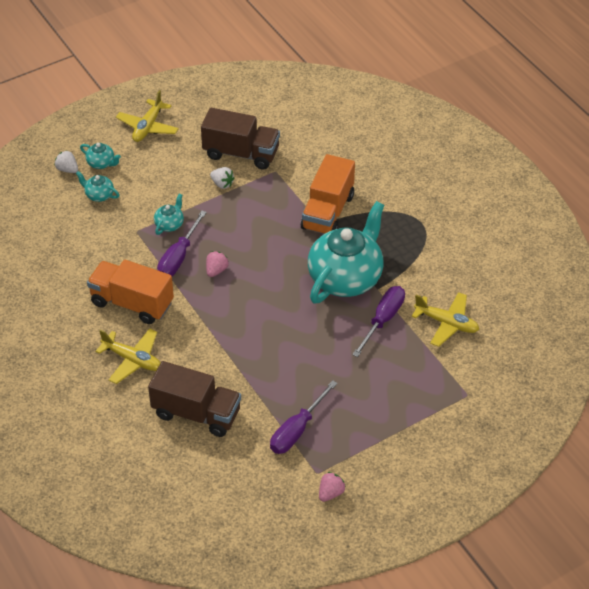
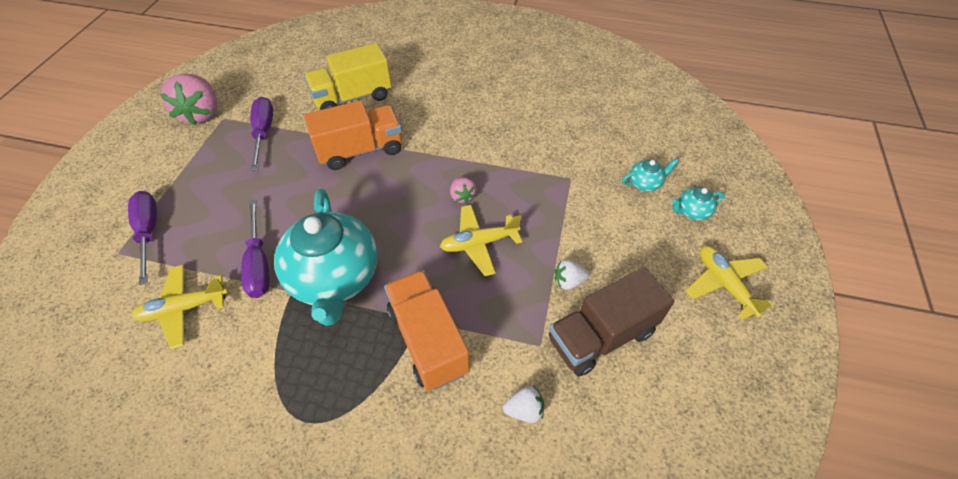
camera: 135 degrees right, 5 degrees up
white strawberry [54,151,78,173] -> white strawberry moved to [503,386,544,423]
orange truck [87,260,174,324] -> orange truck moved to [304,100,402,170]
yellow plane [96,328,161,384] -> yellow plane moved to [440,205,522,276]
brown truck [148,361,241,437] -> yellow truck [304,43,392,110]
turquoise teapot [154,194,184,235] -> none
purple screwdriver [157,210,207,276] -> purple screwdriver moved to [128,191,157,285]
pink strawberry [319,472,346,502] -> pink strawberry [160,74,217,126], size x2.08

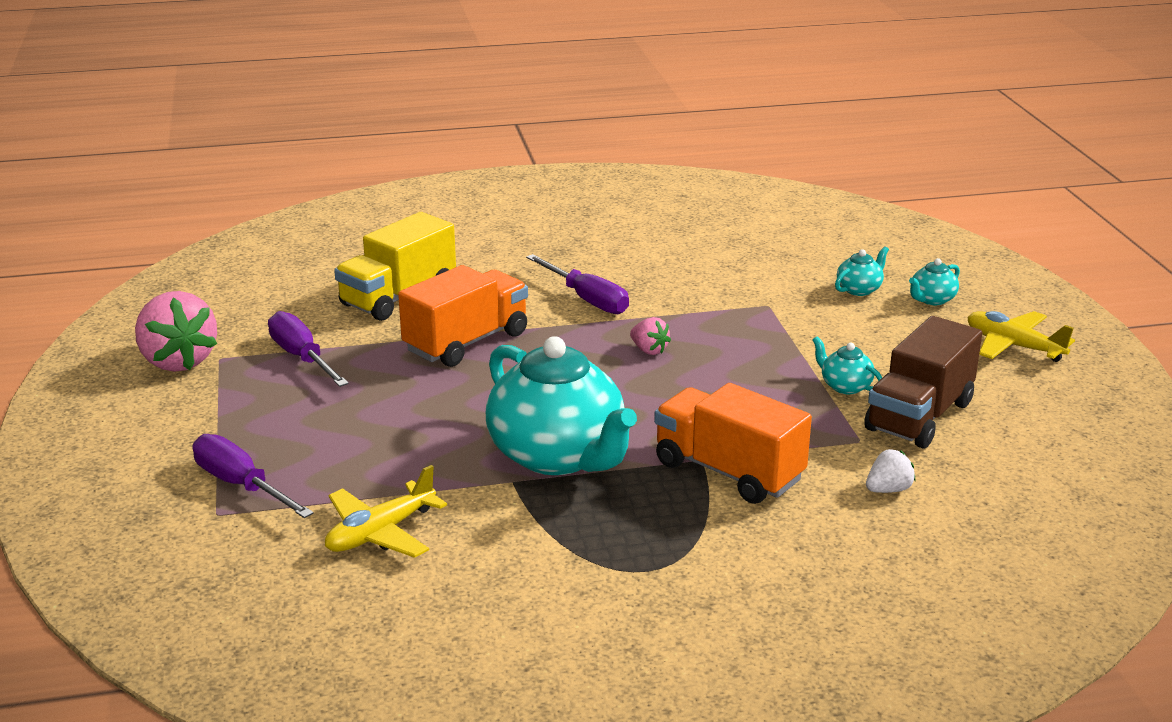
camera: 25 degrees left, 25 degrees down
purple screwdriver [241,200,269,298] -> purple screwdriver moved to [526,254,629,314]
yellow plane [440,205,522,276] -> none
white strawberry [555,260,589,290] -> turquoise teapot [813,336,882,394]

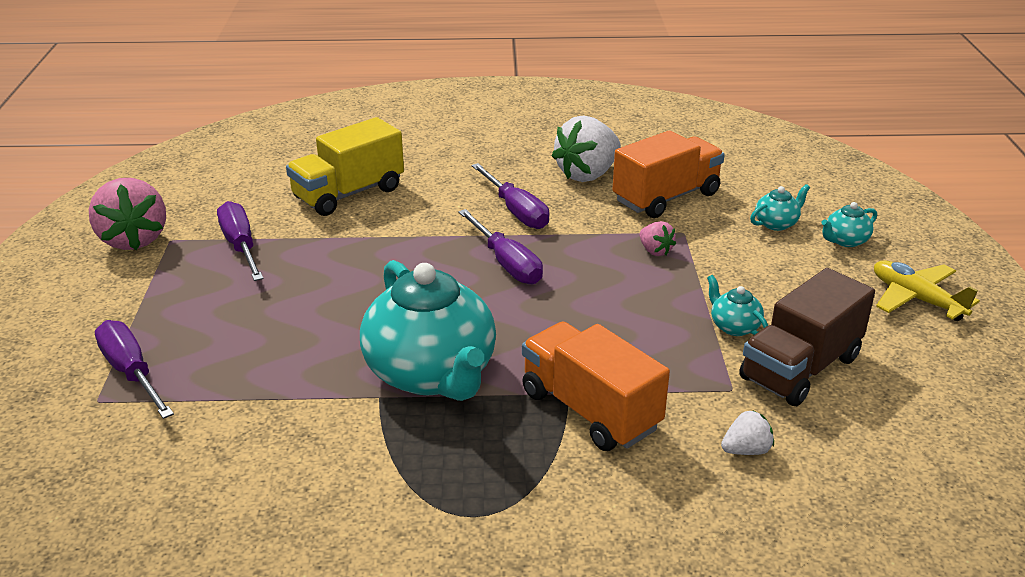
camera: 10 degrees right, 5 degrees up
yellow plane [325,465,447,558] -> none
orange truck [398,265,528,367] -> orange truck moved to [612,130,725,218]
pink strawberry [630,317,671,355] -> pink strawberry moved to [639,221,676,256]
none -> purple screwdriver [458,209,543,284]
none -> white strawberry [552,116,621,182]

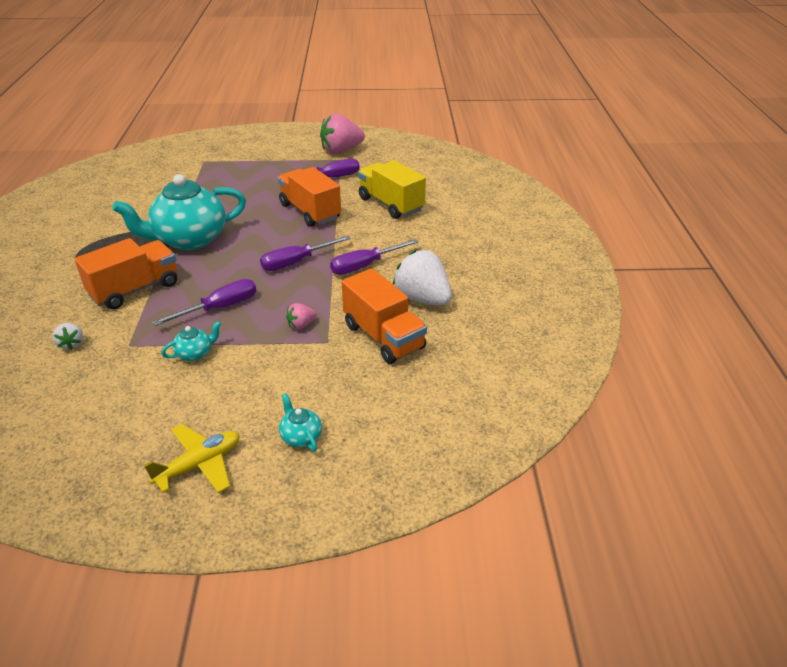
camera: 90 degrees right, 5 degrees up
purple screwdriver [95,320,174,419] -> purple screwdriver moved to [153,279,256,326]
brown truck [739,268,875,406] -> none
turquoise teapot [750,184,810,231] -> none
none -> orange truck [278,167,341,227]

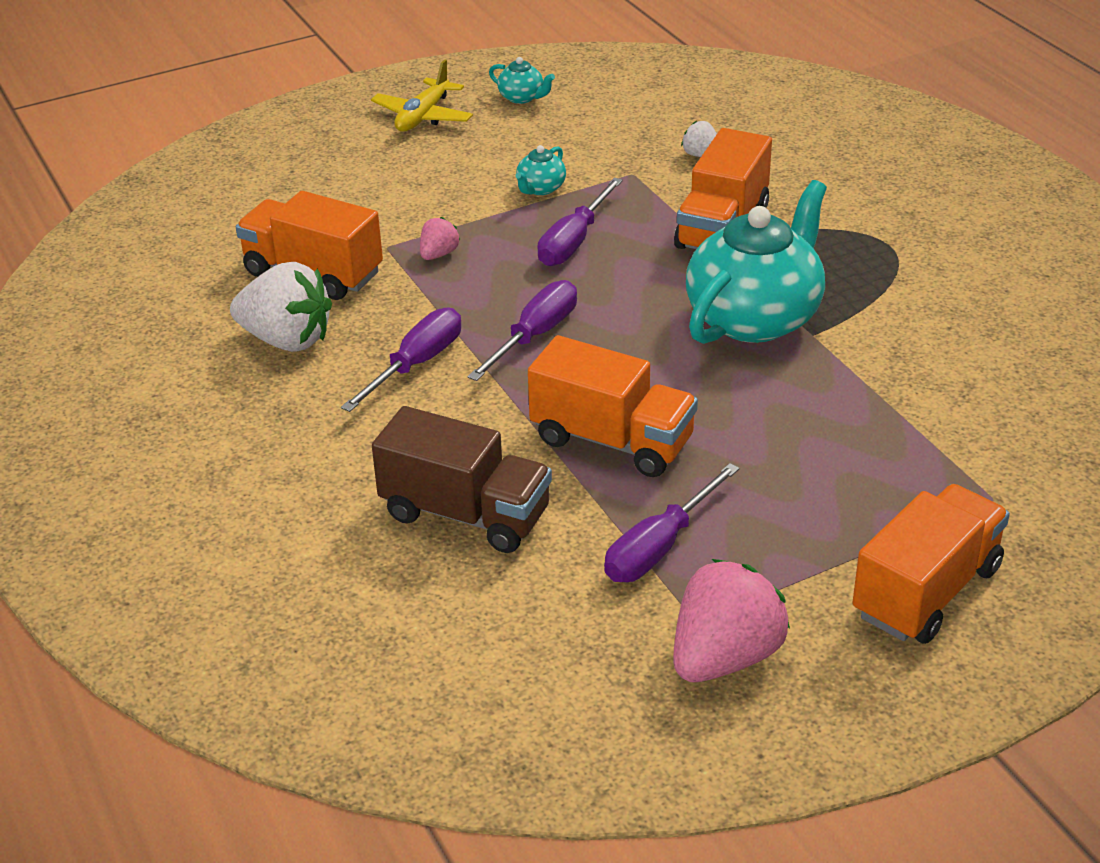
camera: 155 degrees right, 0 degrees up
turquoise teapot [279,393,322,452] -> turquoise teapot moved to [489,57,555,104]
yellow truck [358,160,426,219] -> brown truck [372,406,552,553]
none -> orange truck [852,484,1010,644]

